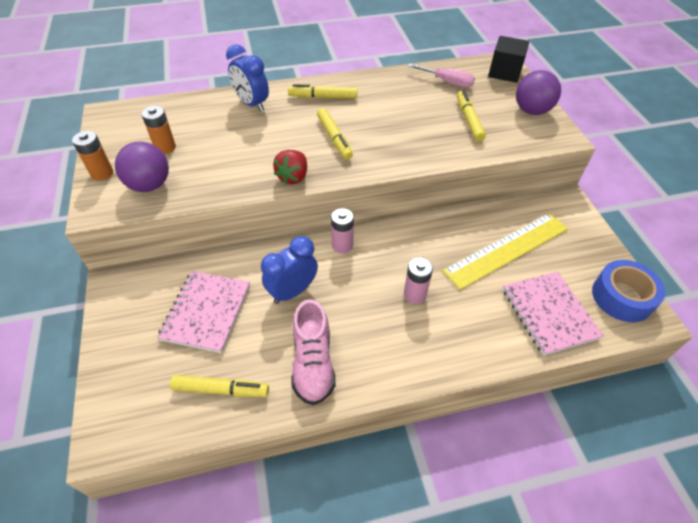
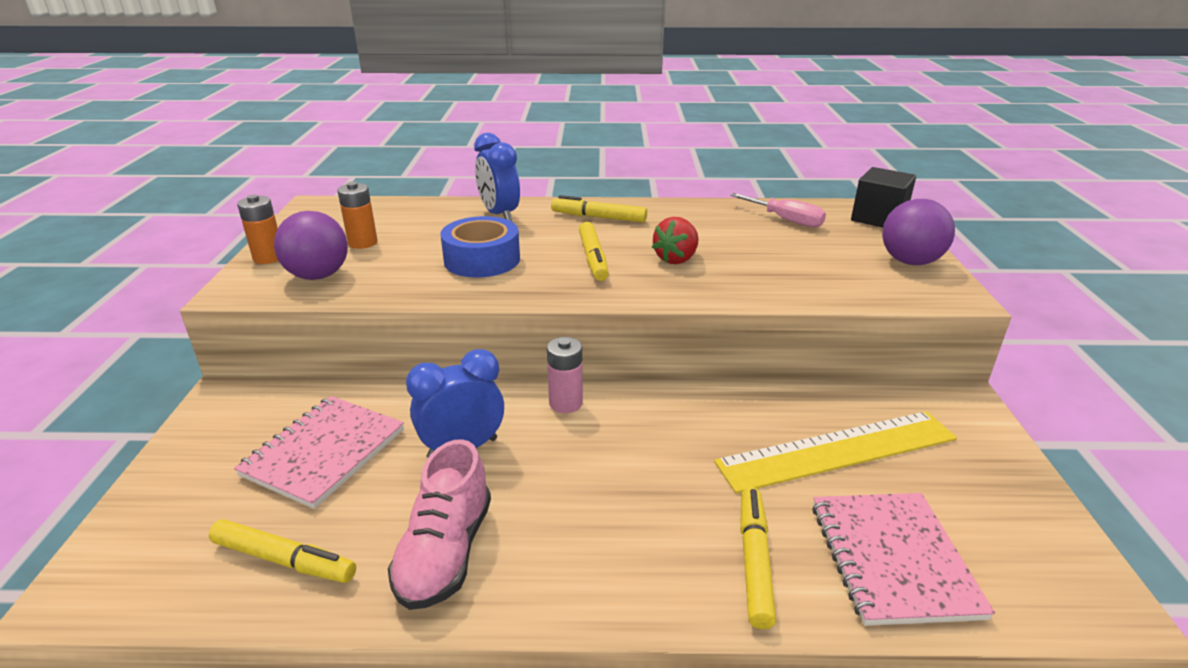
camera: 15 degrees right, 20 degrees down
red strawberry [273,150,307,184] -> red strawberry moved to [652,217,698,264]
pink battery [404,257,433,304] -> none
yellow marker [457,90,486,141] -> yellow marker moved to [740,487,776,629]
blue tape [592,260,666,322] -> blue tape moved to [440,216,520,278]

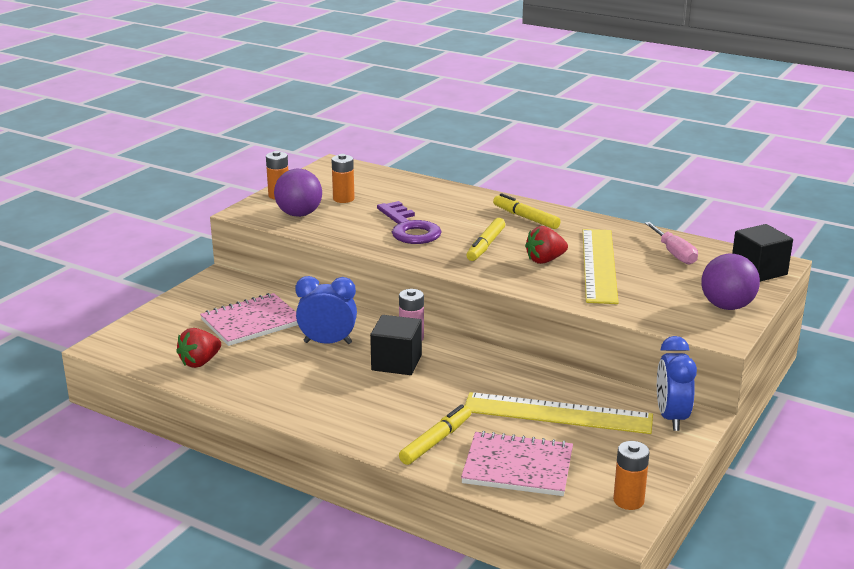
camera: 30 degrees right, 5 degrees down
yellow marker [209,519,356,583] -> red strawberry [176,328,221,368]
pink shoe [388,439,491,610] -> none
blue tape [440,216,520,278] -> purple key [377,201,442,244]
blue clock [474,133,520,221] -> blue clock moved to [657,336,697,431]
pink notebook [812,493,995,626] -> pink notebook turned 75 degrees clockwise [461,431,573,496]
none -> black cube [370,315,422,375]
none -> yellow ruler [583,229,619,304]
none -> orange battery [613,441,650,510]

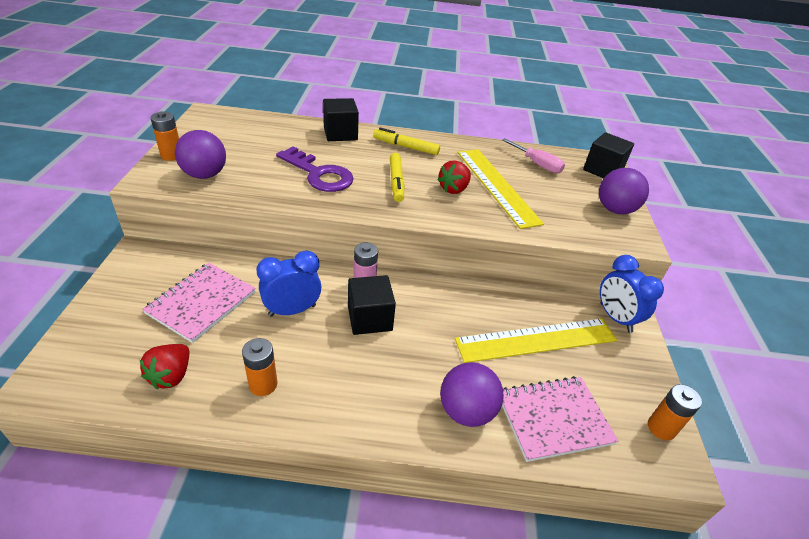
camera: 30 degrees left, 15 degrees up
orange battery [331,154,355,203] -> orange battery moved to [242,338,278,396]
yellow marker [399,404,471,465] -> purple ball [440,362,504,427]
none -> black cube [323,98,359,141]

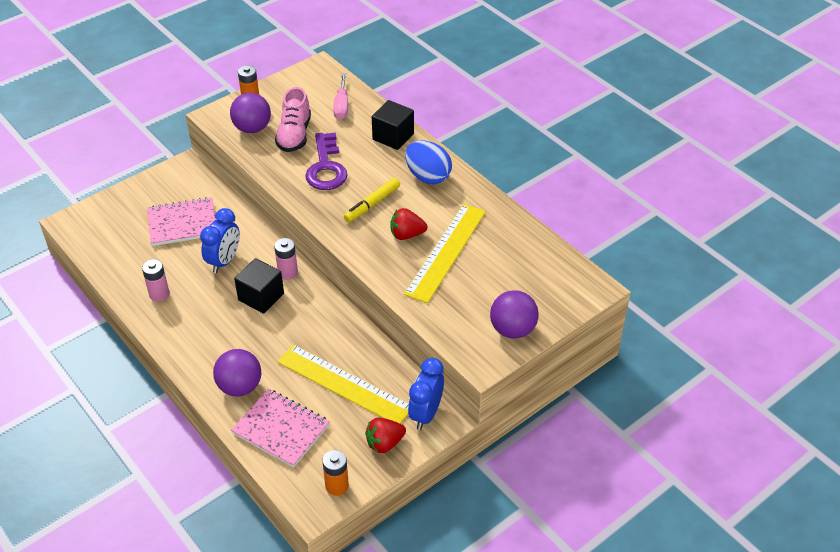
camera: 50 degrees right, 5 degrees up
red strawberry [140,344,189,389] -> red strawberry moved to [365,418,406,453]
orange battery [242,338,278,396] -> pink battery [142,259,170,302]
blue clock [256,250,322,317] -> blue clock turned 90 degrees clockwise [200,208,240,273]
yellow marker [373,127,440,155] -> blue egg [405,140,452,184]
pink screwdriver [502,138,565,173] -> pink screwdriver moved to [333,73,348,120]
black cube [583,132,634,178] -> none
none -> pink shoe [275,87,311,152]

